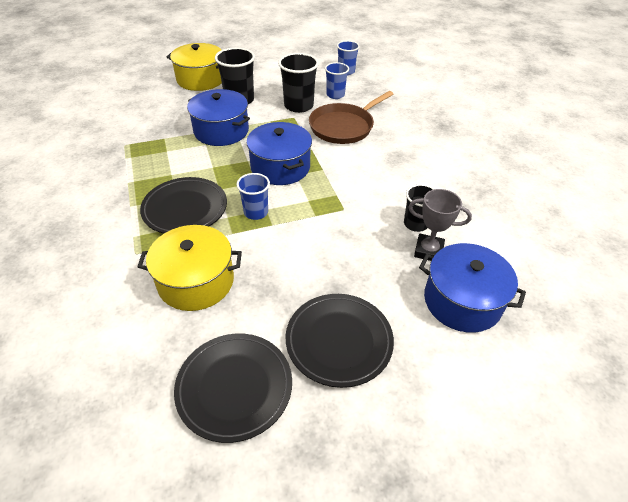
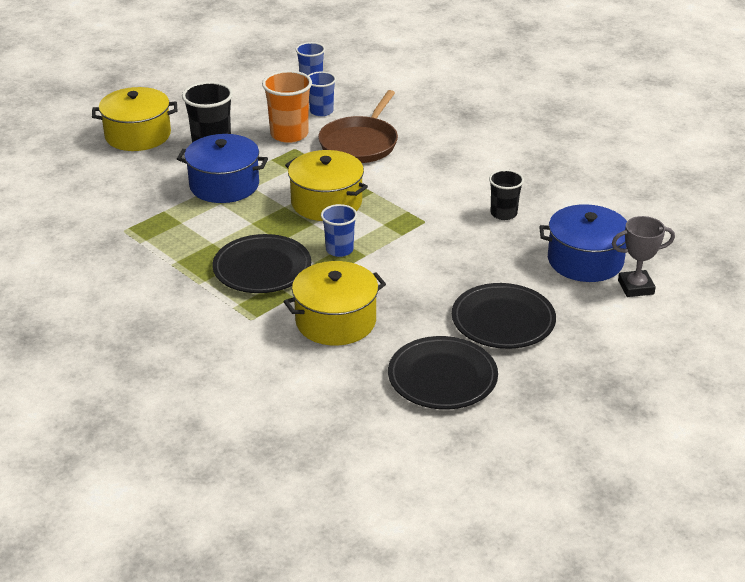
camera: 25 degrees left, 10 degrees down
blue pot [246,122,312,185] -> yellow pot [285,150,368,221]
black cup [278,53,319,113] -> orange cup [262,70,312,143]
grey trophy [408,189,472,261] -> grey trophy moved to [612,216,675,297]

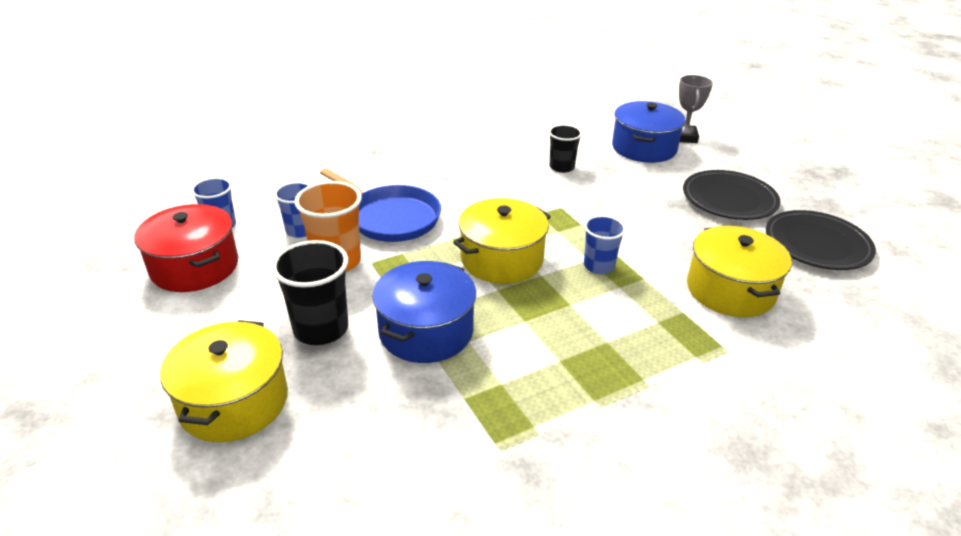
camera: 75 degrees left, 0 degrees up
black plate [212,234,311,293] -> none
brown pan [318,90,398,163] -> blue pan [320,168,441,242]
none -> red pot [134,204,238,292]

